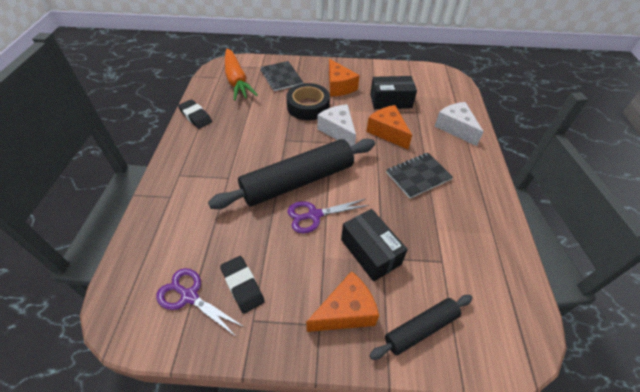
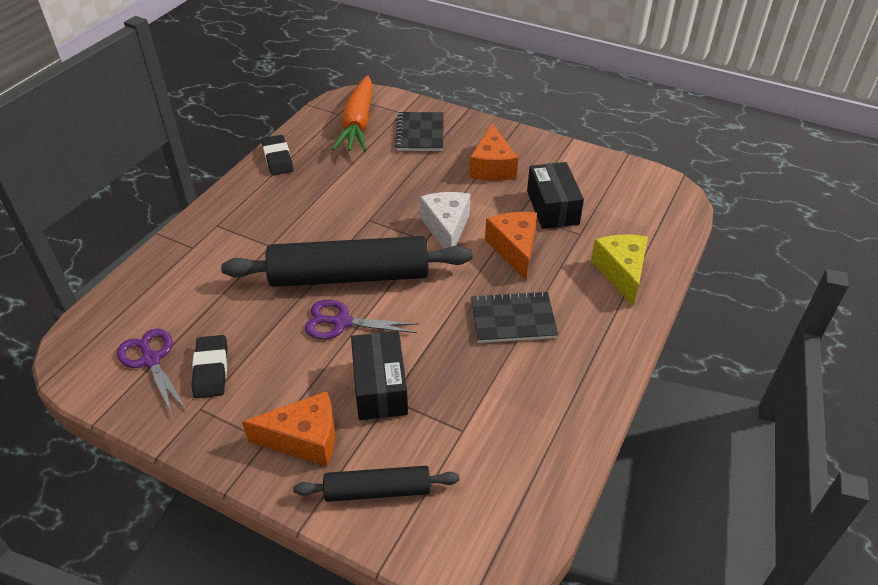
camera: 25 degrees right, 5 degrees down
black tape [286,83,330,120] -> none
black box [370,76,417,109] -> black box turned 60 degrees clockwise [527,162,584,229]
white cheese [435,102,484,146] -> yellow cheese [591,234,648,306]

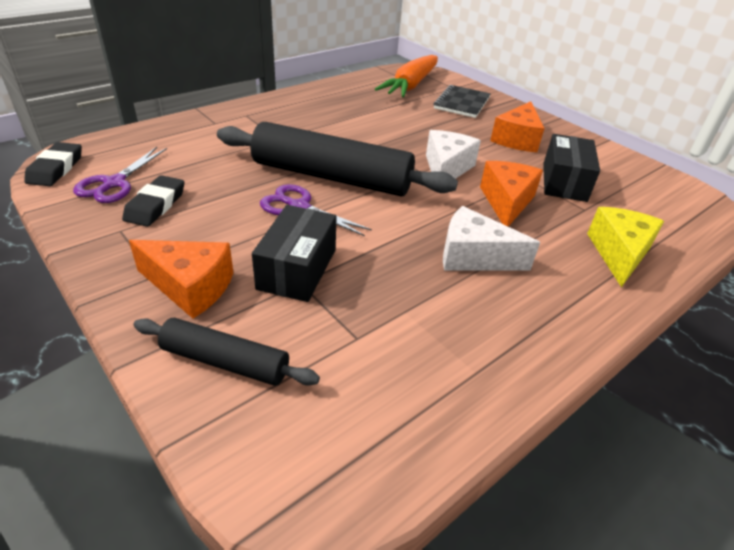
camera: 20 degrees right, 5 degrees down
purple scissors [117,328,187,417] -> purple scissors turned 150 degrees counterclockwise [73,147,167,203]
black eraser [262,135,293,175] -> black eraser moved to [24,142,82,186]
black notebook [471,291,558,343] -> white cheese [443,206,540,271]

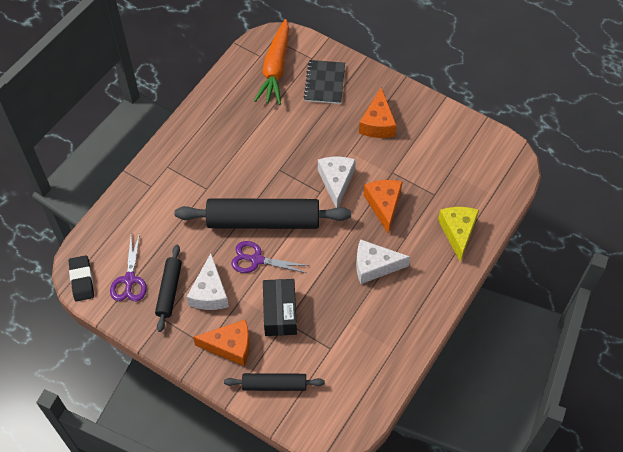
camera: 15 degrees left, 20 degrees up
black eraser [122,175,185,227] -> black rolling pin [155,245,182,332]
black box [543,134,600,202] -> none
none -> white cheese [187,253,229,310]

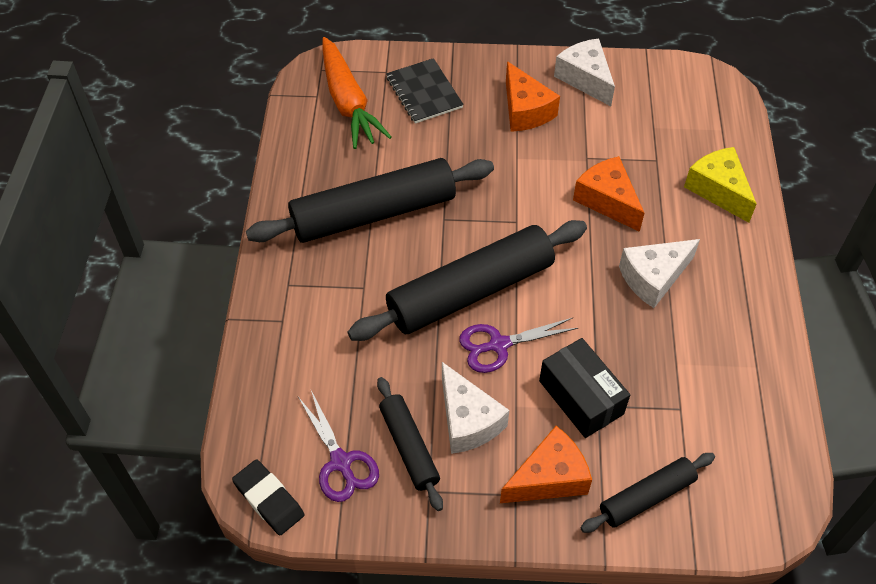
camera: 30 degrees left, 5 degrees down
white cheese [318,157,356,208] -> white cheese moved to [554,38,615,106]
none -> black rolling pin [246,158,494,243]

